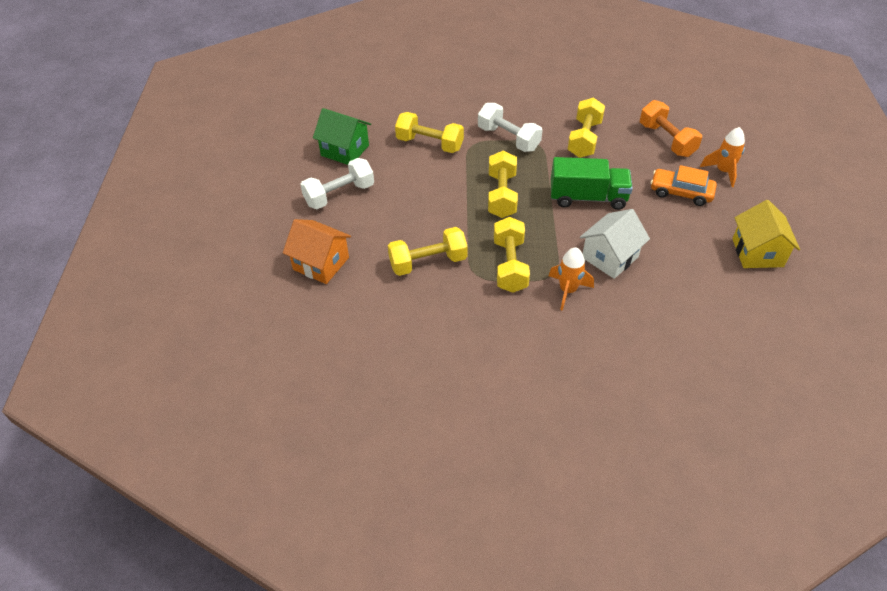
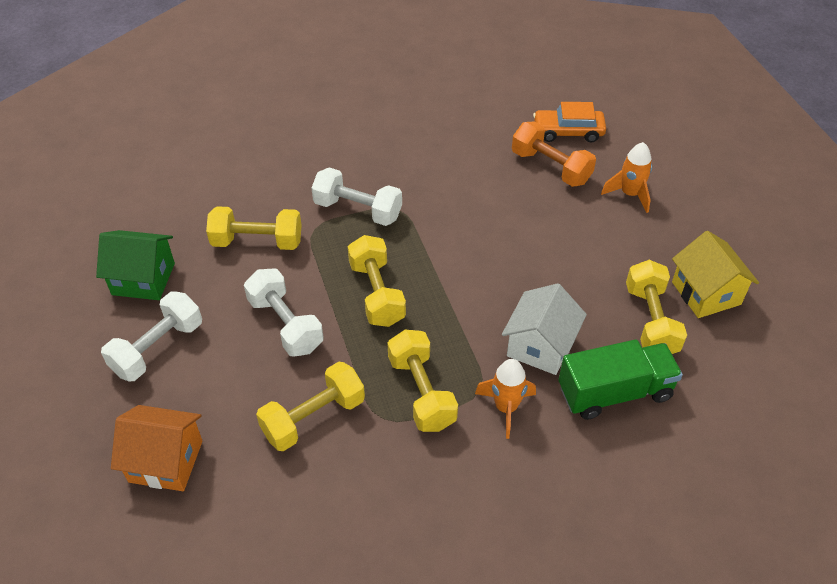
camera: 20 degrees left, 0 degrees up
green truck [551,157,633,210] -> green truck moved to [558,339,683,420]
yellow dumbbell [567,98,605,158] -> yellow dumbbell moved to [626,260,687,354]
orange car [651,165,717,206] -> orange car moved to [533,102,606,142]
none -> white dumbbell [244,269,324,357]

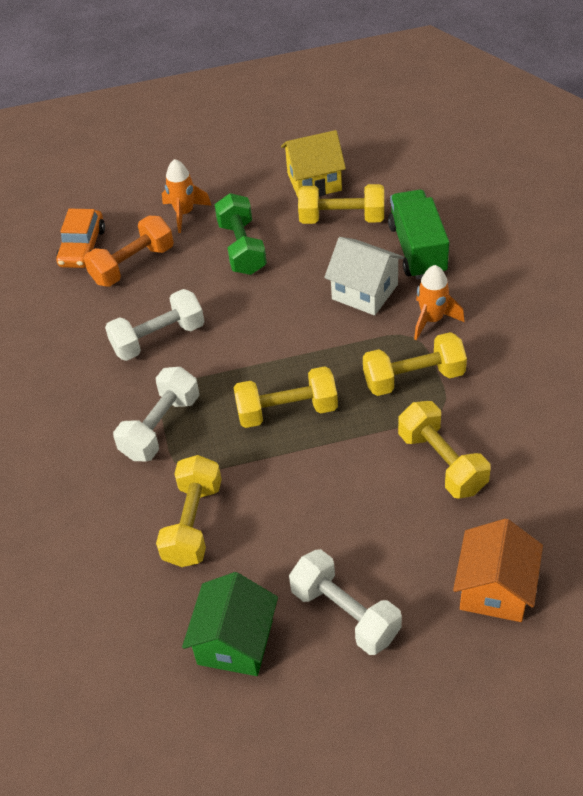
camera: 80 degrees left, 0 degrees up
white dumbbell [244,269,324,357] -> white dumbbell moved to [105,289,205,361]
none -> green dumbbell [214,193,267,275]

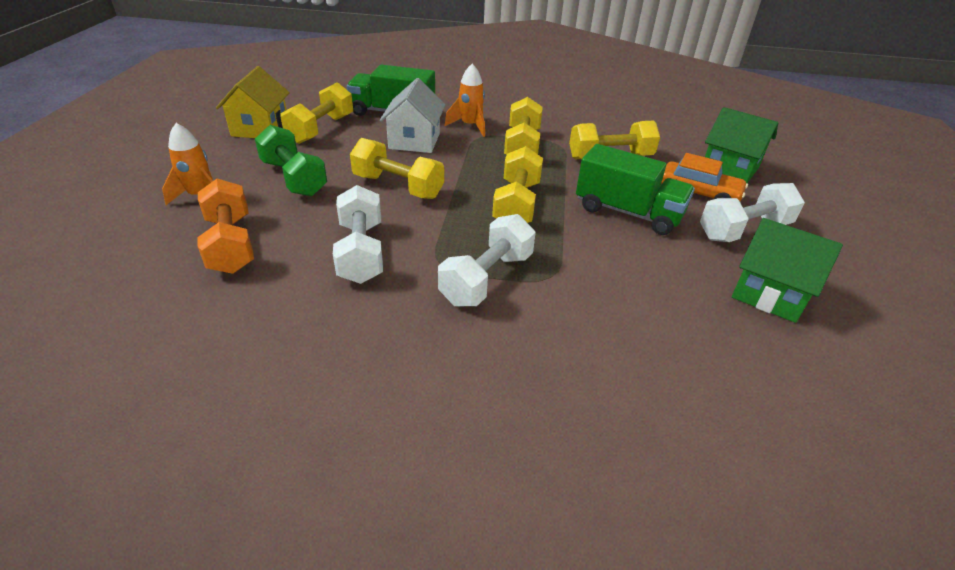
camera: 75 degrees left, 10 degrees down
orange car [56,208,105,268] -> orange car moved to [661,153,748,201]
white dumbbell [113,367,199,461] -> white dumbbell turned 75 degrees clockwise [438,214,536,306]
yellow dumbbell [156,455,222,567] -> yellow dumbbell moved to [350,138,444,199]
green dumbbell [214,193,267,275] -> green dumbbell turned 45 degrees clockwise [255,125,327,197]
white house [324,237,404,315] -> white house turned 45 degrees counterclockwise [380,78,445,153]
orange house [453,518,543,622] -> green house [705,107,779,183]
none -> green truck [576,144,695,235]

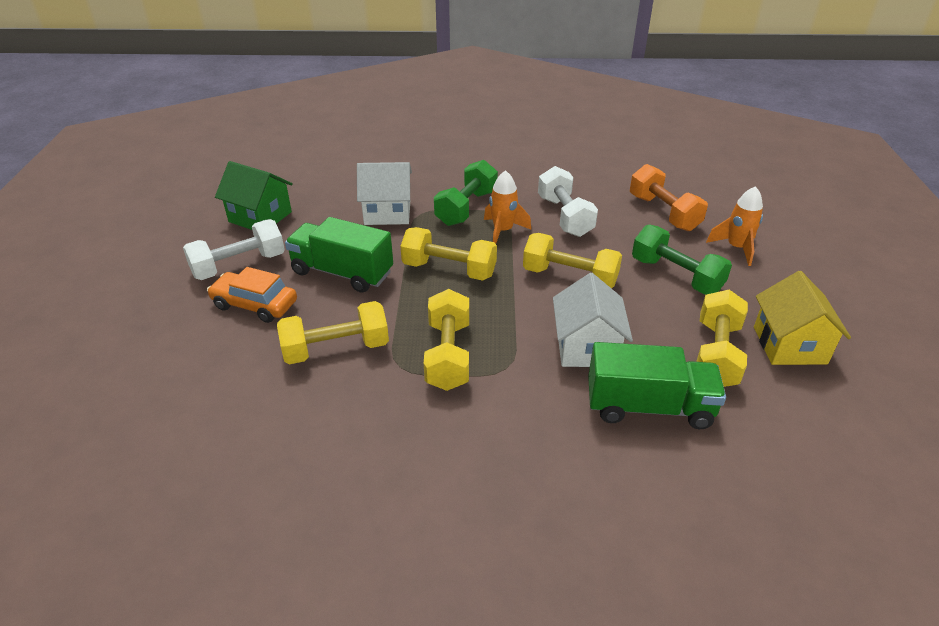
camera: 175 degrees right, 0 degrees up
white dumbbell [438,214,536,306] -> green dumbbell [434,160,498,226]
orange rocket [444,64,485,137] -> orange rocket moved to [484,170,531,244]
yellow dumbbell [492,146,543,223] -> yellow dumbbell turned 75 degrees counterclockwise [400,227,497,281]
green house [705,107,779,183] -> none
none -> white house [357,162,412,225]

